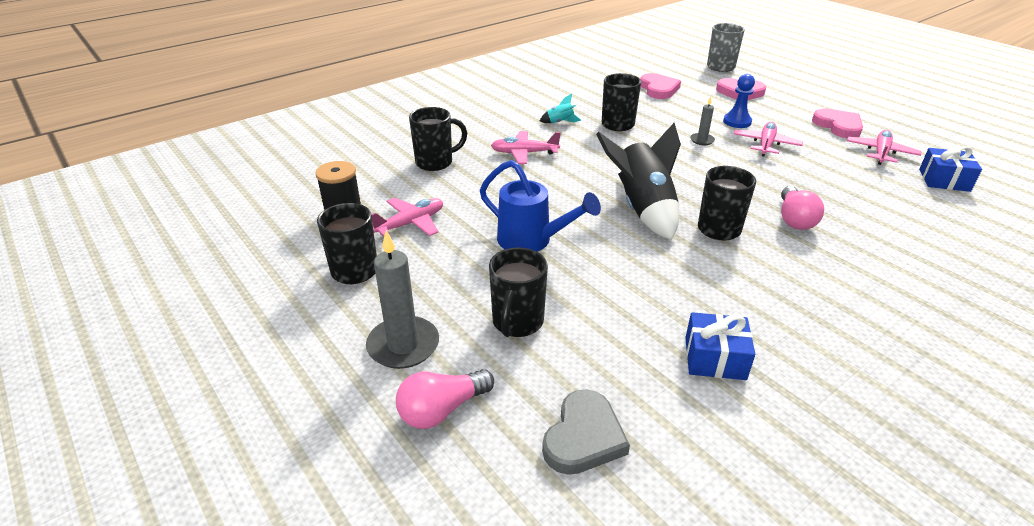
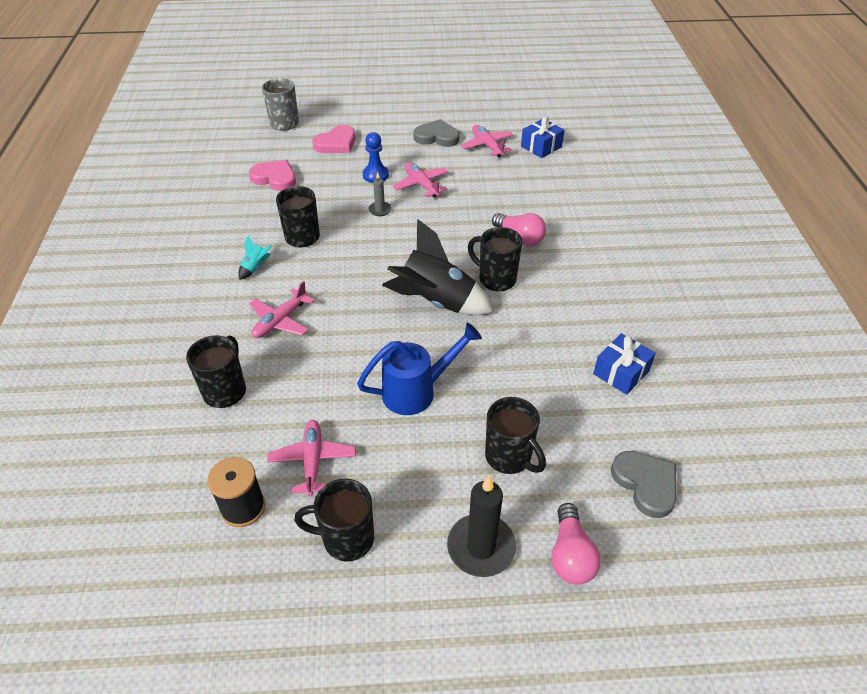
camera: 55 degrees left, 10 degrees up
grey candle [366,230,439,369] -> black candle [447,476,516,577]
pink heart [812,108,863,138] -> grey heart [414,119,460,147]

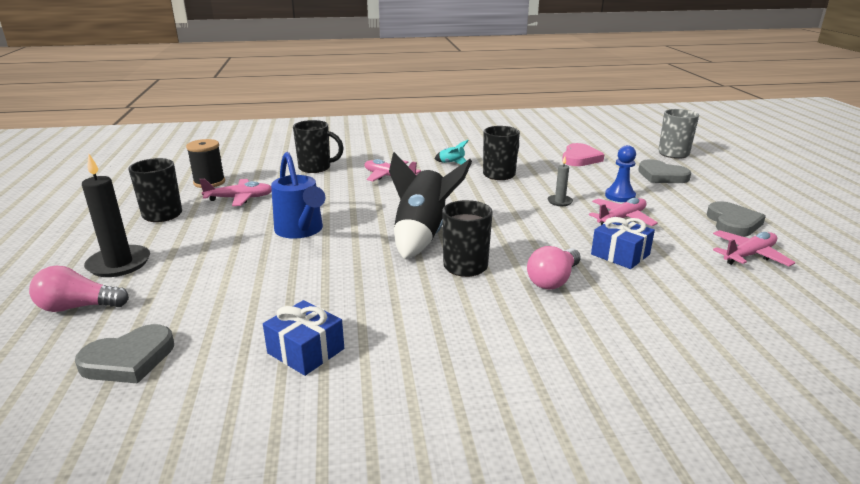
camera: 85 degrees right, 20 degrees down
pink heart [312,125,356,153] -> grey heart [638,159,691,183]
black mug [485,397,546,474] -> none
blue gift [521,117,565,158] -> blue gift moved to [591,217,655,269]

